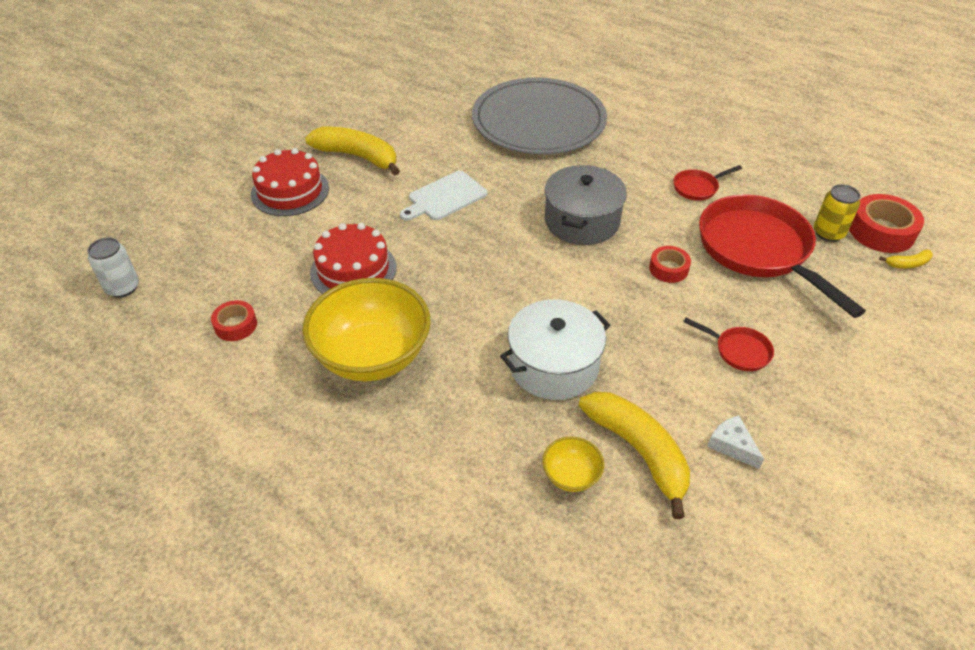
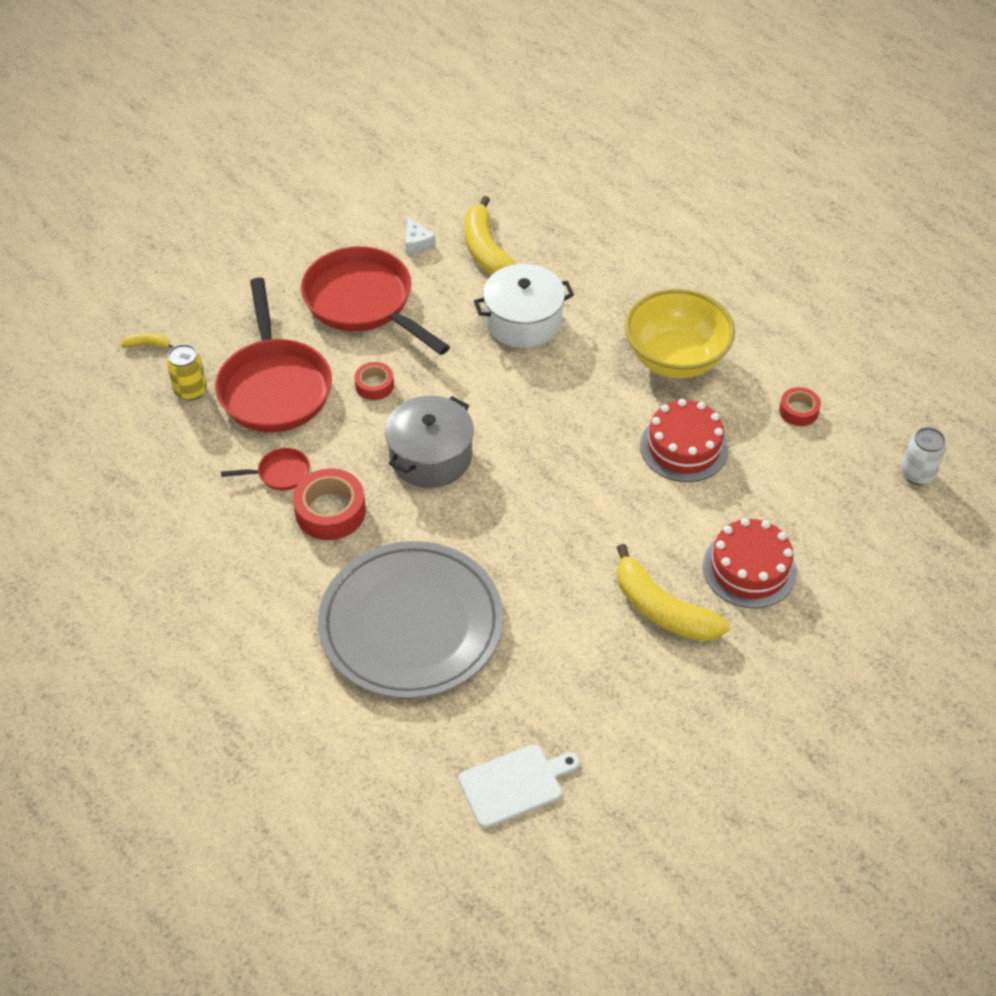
camera: 165 degrees left, 5 degrees up
white cutting board [400,171,487,221] -> white cutting board moved to [459,745,580,828]
yellow bowl [542,436,604,492] -> none
red pan [683,318,774,371] -> red pan [301,246,450,355], size x2.33
red tape [849,194,924,253] -> red tape moved to [293,469,366,540]

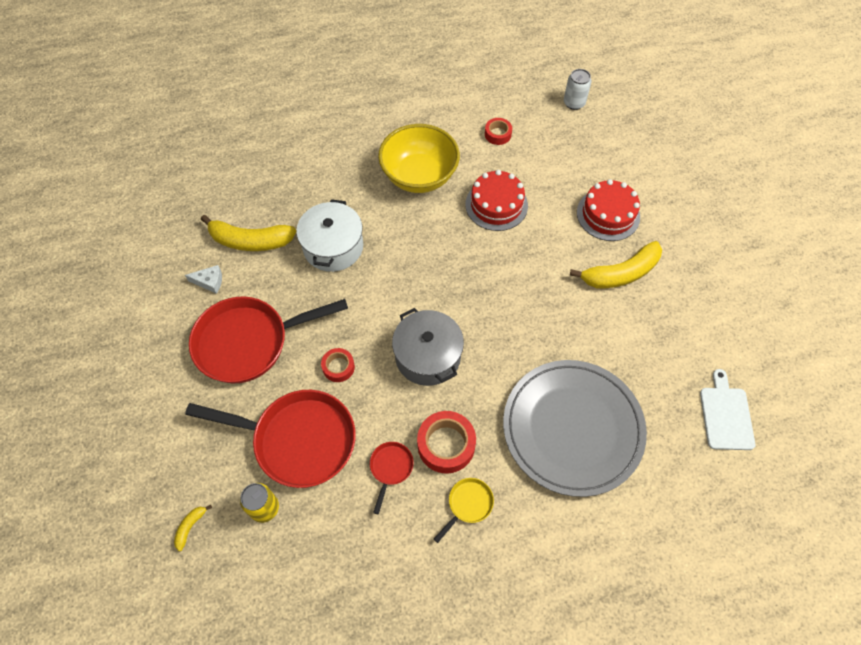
camera: 65 degrees left, 10 degrees up
none -> yellow pan [434,478,494,543]

